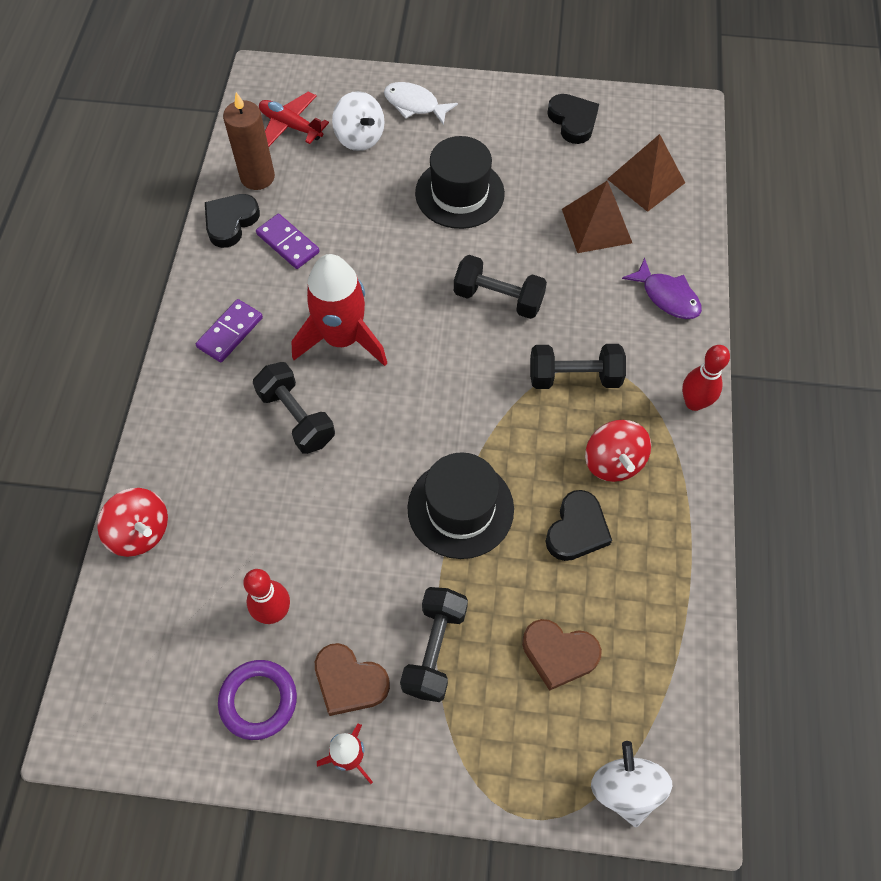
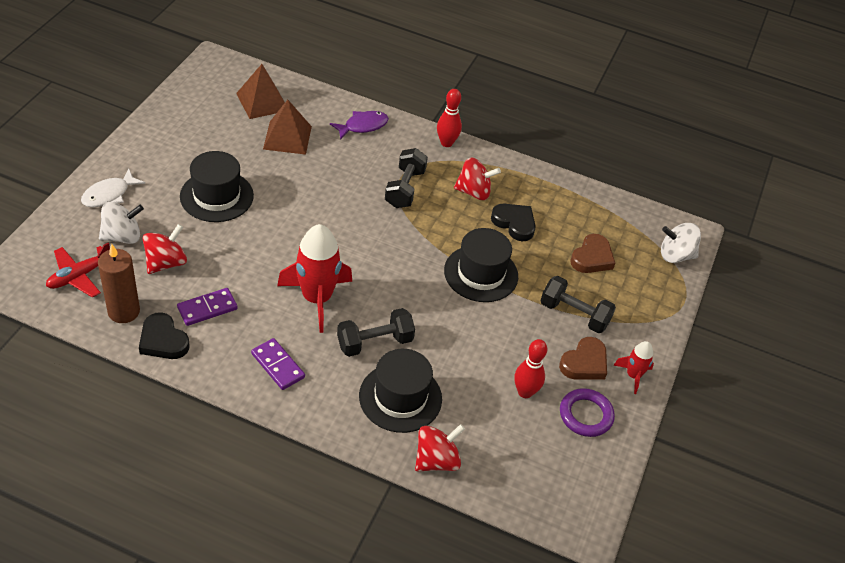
camera: 80 degrees left, 15 degrees down
black dumbbell [454,255,547,319] -> none
black heart [547,94,599,144] -> none
none -> red spinning top [143,224,187,274]
none -> black hat [359,349,442,433]

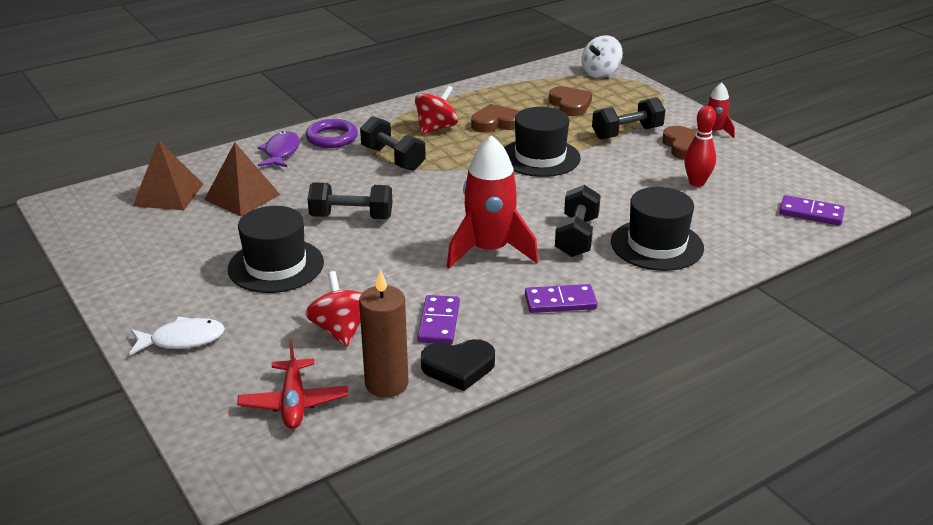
camera: 50 degrees left, 15 degrees down
white fish [81,169,145,207] -> white fish turned 90 degrees counterclockwise [129,316,225,355]
white spinning top [99,202,144,244] -> none
red spinning top [415,424,465,471] -> none
red bowling pin [437,89,462,147] -> none
black heart [491,204,536,241] -> brown heart [471,104,520,133]
purple ring [560,388,615,437] -> purple ring moved to [306,119,358,148]
none -> black dumbbell [308,182,392,219]
none -> purple domino [779,195,845,225]

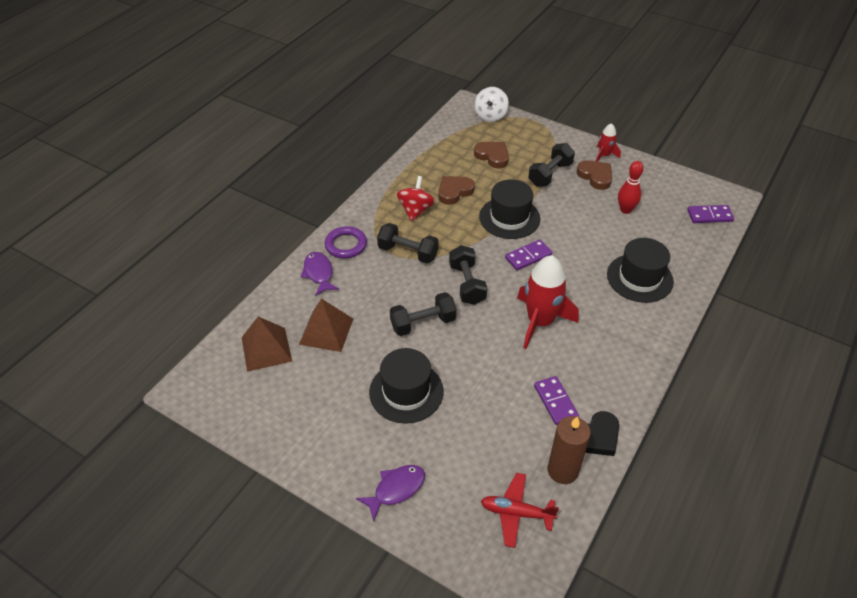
camera: 25 degrees left, 15 degrees up
white fish [129,316,225,355] -> purple fish [356,465,425,521]
red plane [237,341,348,429] -> red plane turned 135 degrees clockwise [481,473,559,548]
red spinning top [305,271,362,347] -> none
purple domino [525,284,597,313] -> purple domino moved to [505,239,552,271]
black dumbbell [555,185,601,257] -> black dumbbell moved to [449,245,487,305]

